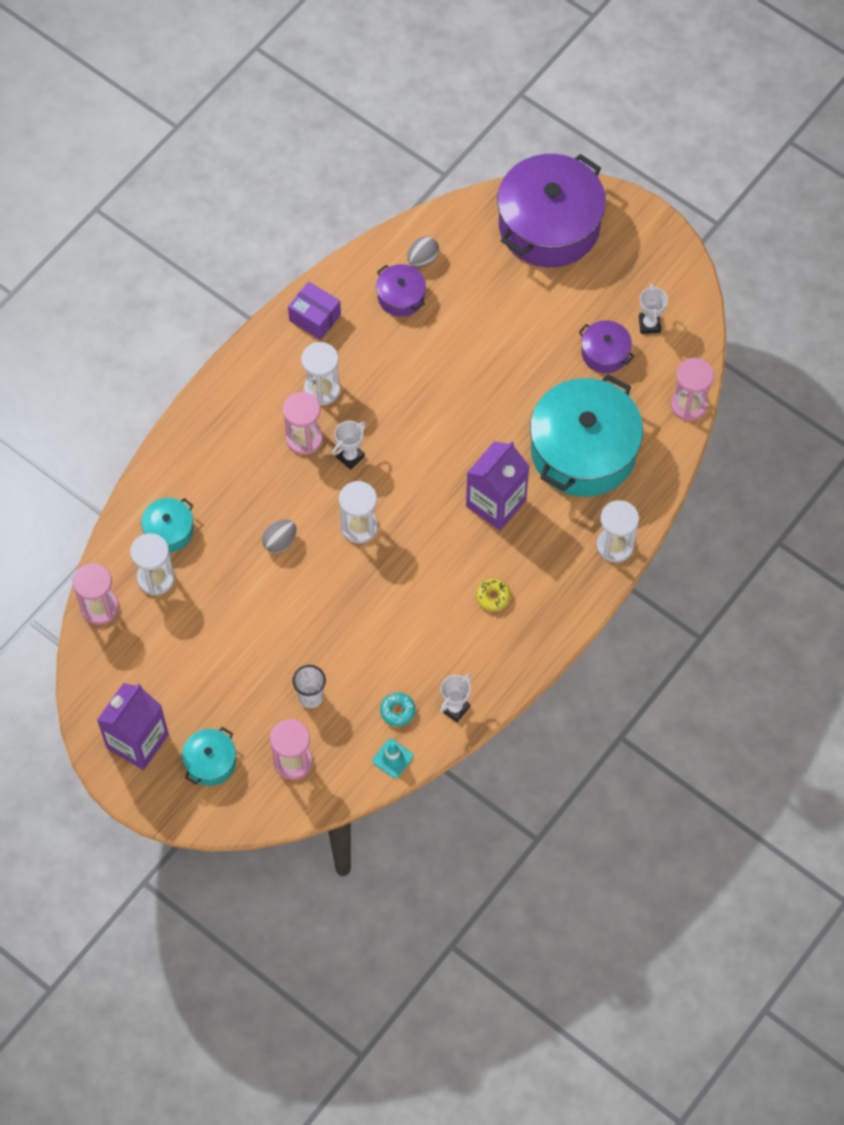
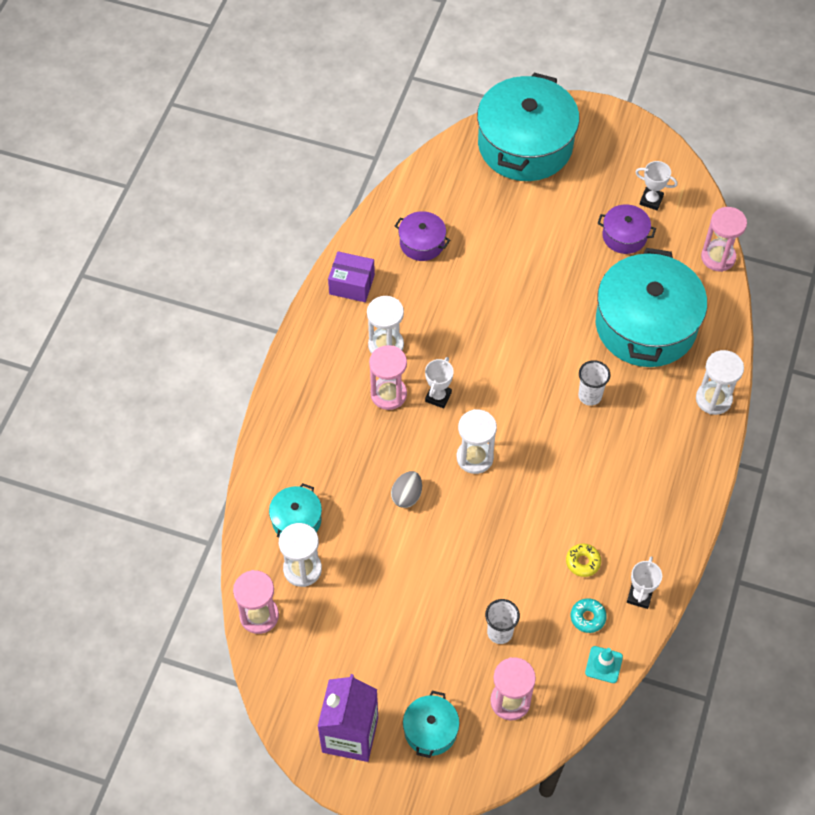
camera: 20 degrees left, 5 degrees down
grey egg [407,236,439,268] -> none
purple carton [466,441,530,530] -> white cup [578,360,610,406]
yellow donut [476,579,511,611] -> yellow donut moved to [566,544,601,577]
purple pot [497,154,606,267] -> turquoise pot [477,73,580,181]
white trophy [639,283,668,334] -> white trophy turned 45 degrees counterclockwise [636,161,678,210]

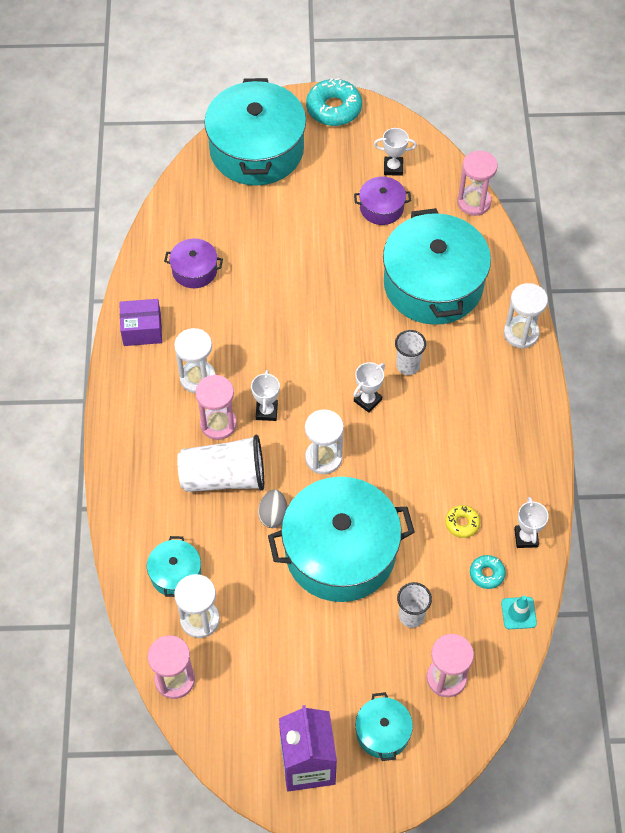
camera: 20 degrees left, 0 degrees up
none -> white cup [177,435,264,492]
none -> turquoise pot [268,477,415,602]
none -> turquoise donut [306,78,362,126]
none -> white trophy [353,362,385,413]

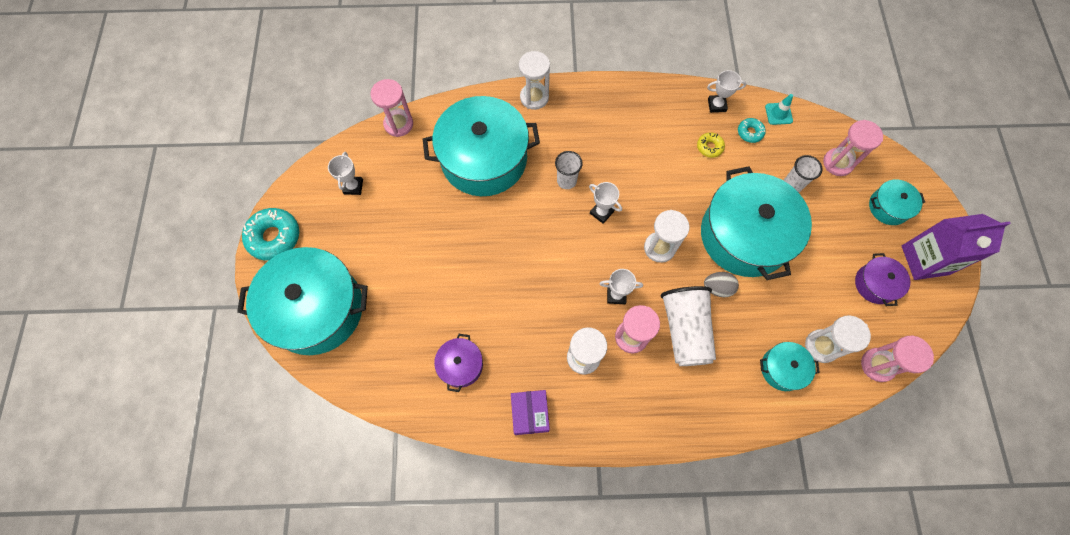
camera: 90 degrees left, 10 degrees up
purple pot [354,177,411,225] -> purple pot moved to [855,253,910,306]

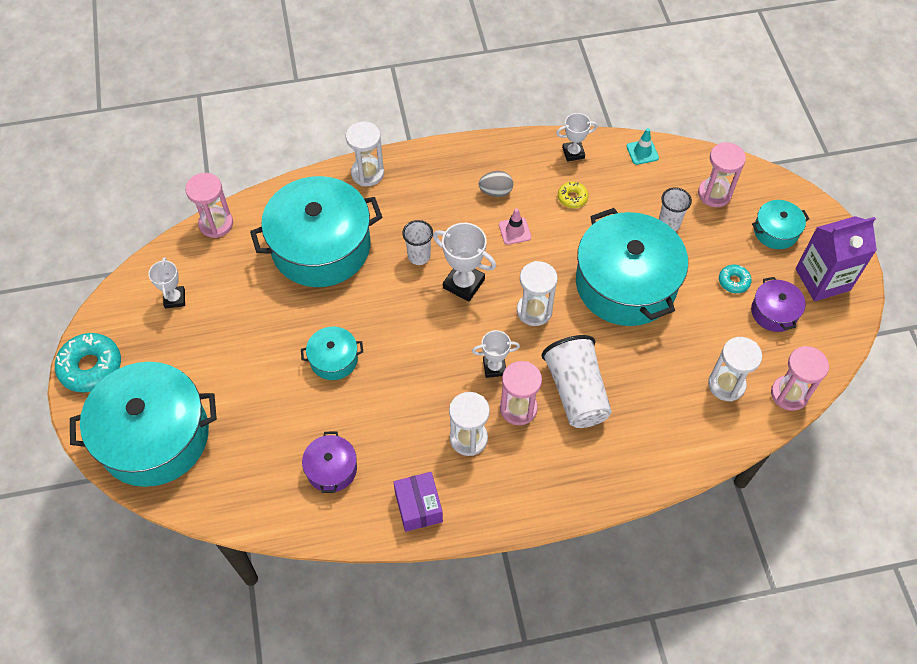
camera: 10 degrees left, 10 degrees down
white trophy [589,182,622,224] -> white trophy [433,223,496,302], size x1.55
grey egg [704,272,739,297] -> grey egg moved to [479,171,513,197]
turquoise donut [738,118,766,143] -> turquoise donut moved to [719,265,752,293]
turquoise pot [760,342,820,391] -> turquoise pot moved to [301,327,363,380]
none -> pink traffic cone [499,208,531,245]

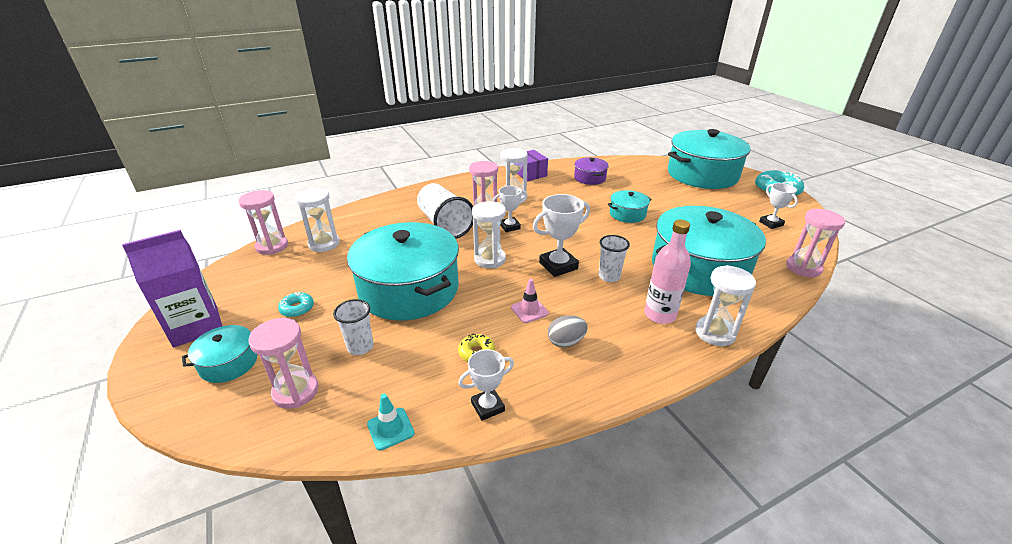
camera: 165 degrees right, 25 degrees down
white trophy [433,223,496,302] -> white trophy turned 45 degrees counterclockwise [533,194,590,277]
purple pot [751,277,806,332] -> none
none -> pink bottle [644,220,691,324]

